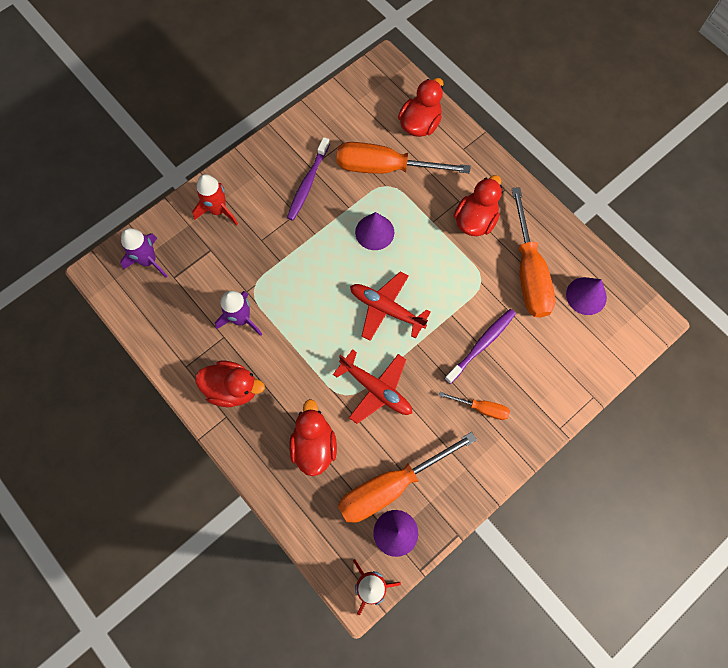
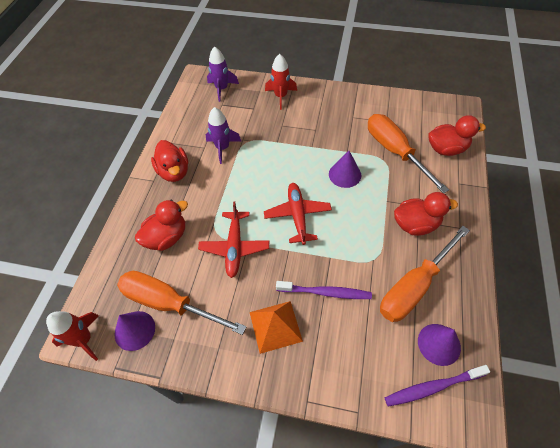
camera: 55 degrees right, 15 degrees down
purple toothbrush [287,137,330,221] -> purple toothbrush moved to [385,365,490,407]
orange screwdriver [439,392,510,420] -> orange pyramid [250,301,303,354]

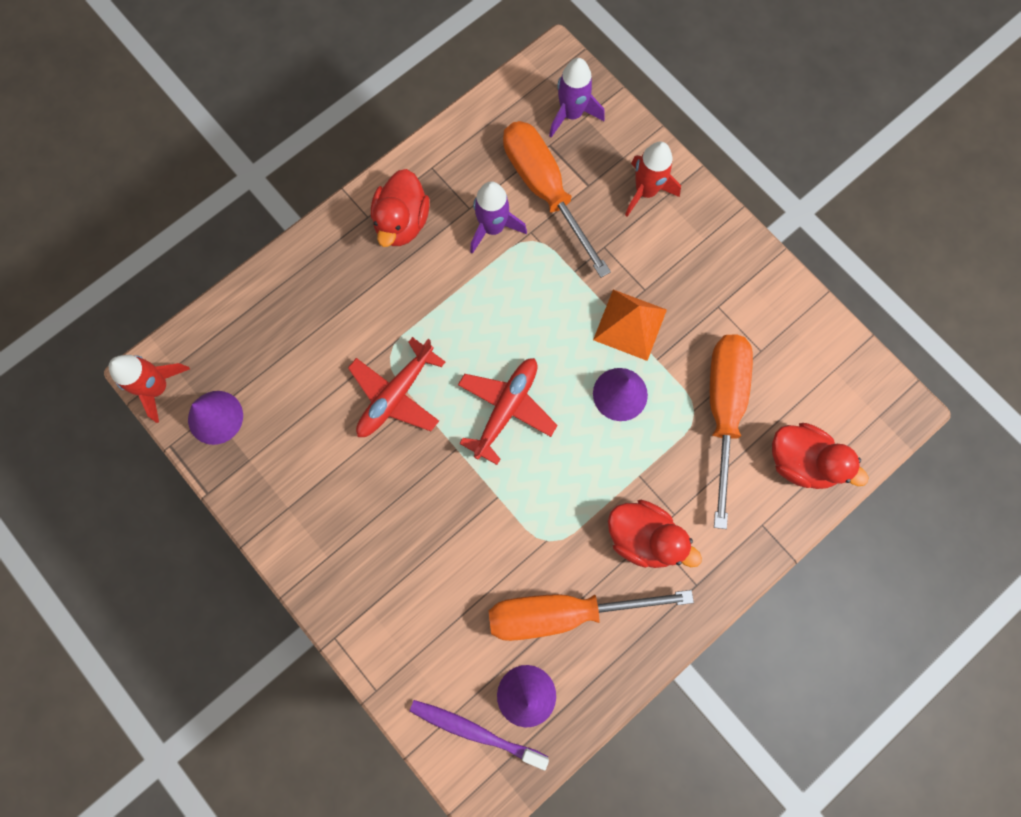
camera: 35 degrees right, 20 degrees up
orange screwdriver [117,271,246,335] -> orange screwdriver moved to [503,121,611,278]
red duck [135,200,188,251] -> none
orange pyramid [250,301,303,354] -> orange pyramid moved to [593,290,667,361]
purple toothbrush [276,281,372,299] -> none

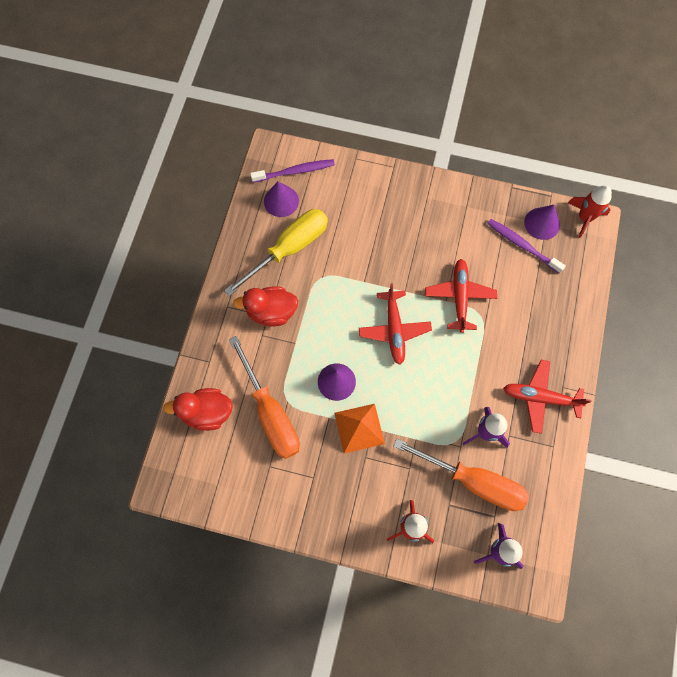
camera: 145 degrees right, 5 degrees down
red duck [371,169,430,247] -> red plane [503,360,592,434]
orange screwdriver [489,590,694,641] -> yellow screwdriver [224,209,328,296]
none -> purple toothbrush [487,219,566,274]

